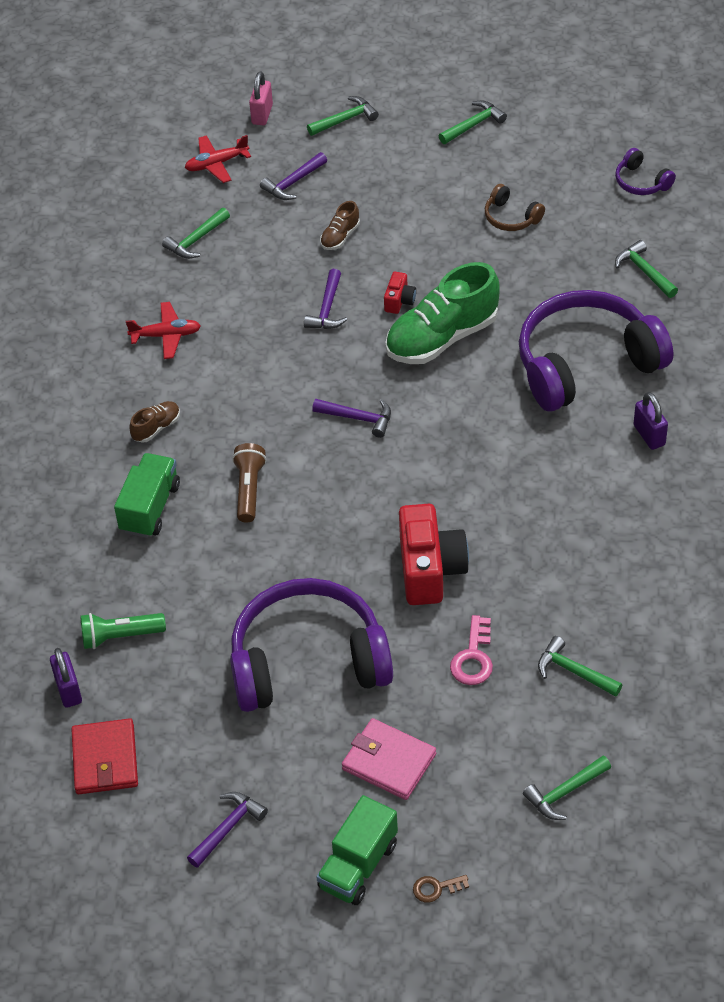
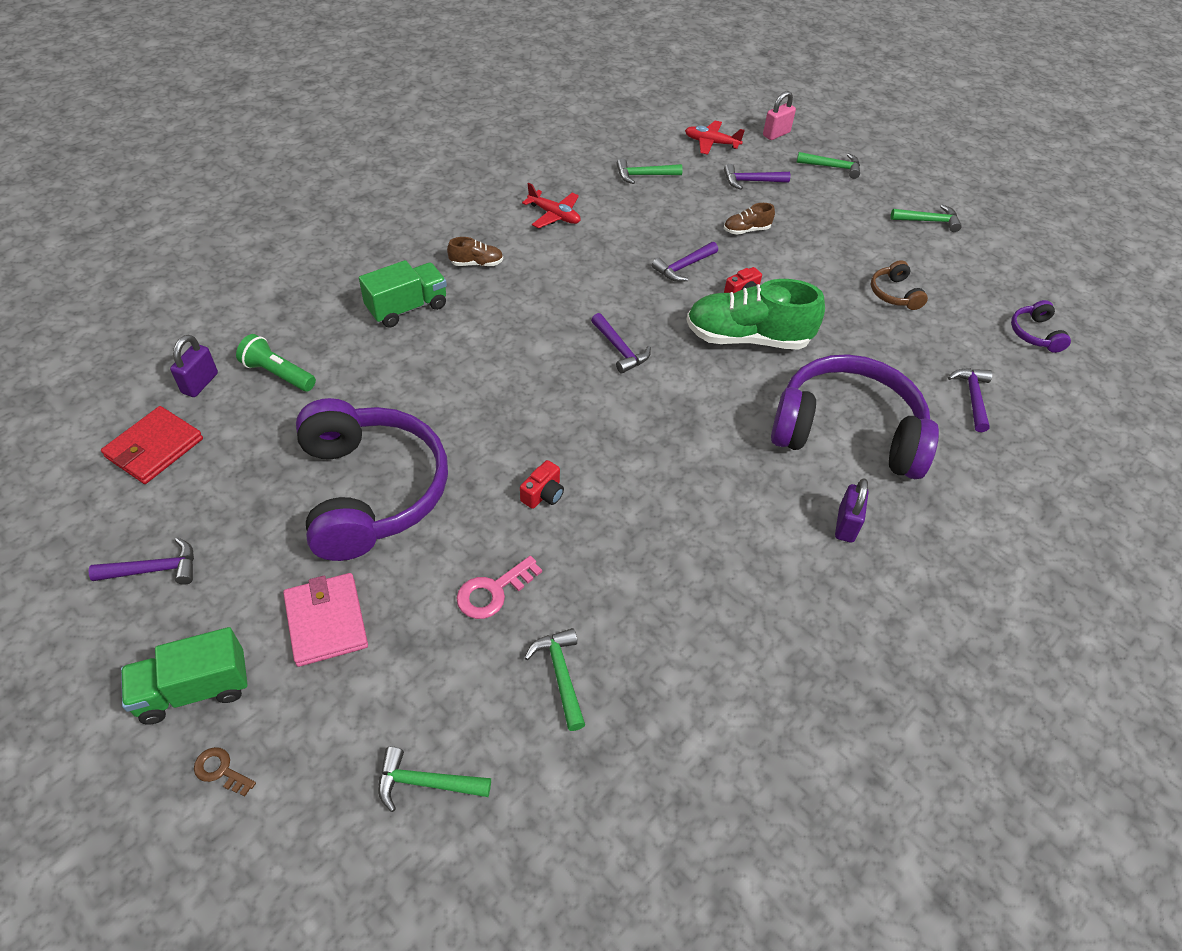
camera: 35 degrees right, 0 degrees up
purple headphones [230,578,393,712] -> purple headphones turned 45 degrees clockwise [296,398,448,561]
brown flashlight [232,443,267,523] -> none
red camera [399,504,469,605] -> red camera [520,460,564,509], size x0.47
green hammer [615,240,678,298] -> purple hammer [948,368,992,432]

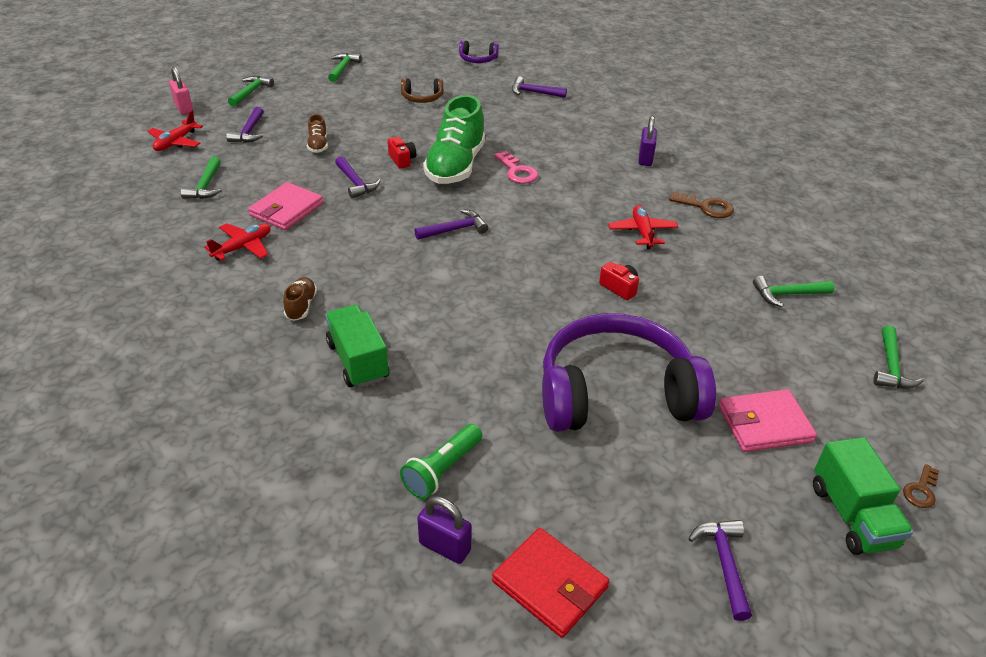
camera: 80 degrees left, 10 degrees down
pink key [457,556,542,619] -> pink key moved to [494,151,538,184]
purple headphones [771,354,939,479] -> none
purple padlock [835,478,868,543] -> purple padlock turned 75 degrees clockwise [638,116,657,166]
none -> pink wallet [248,182,323,230]
none -> red plane [608,205,678,249]
none -> brown key [669,191,734,218]

